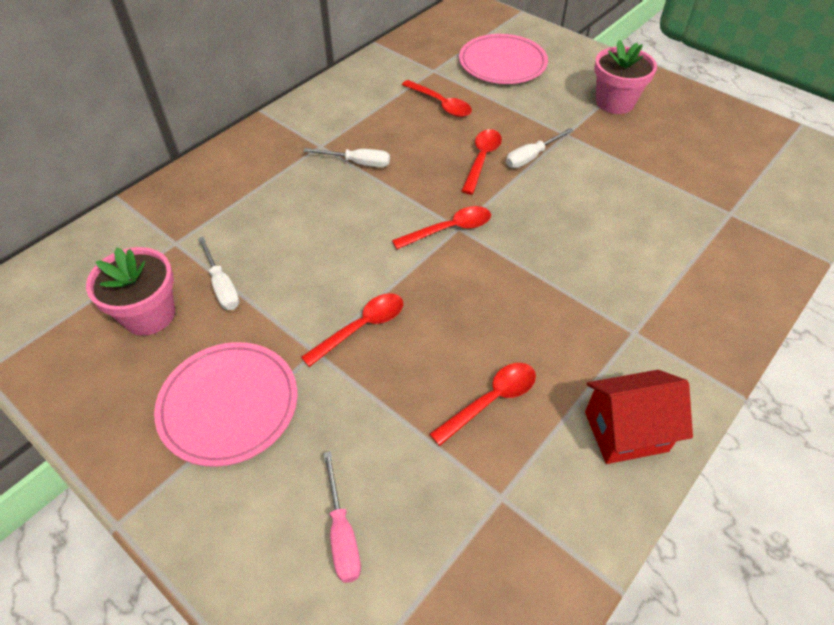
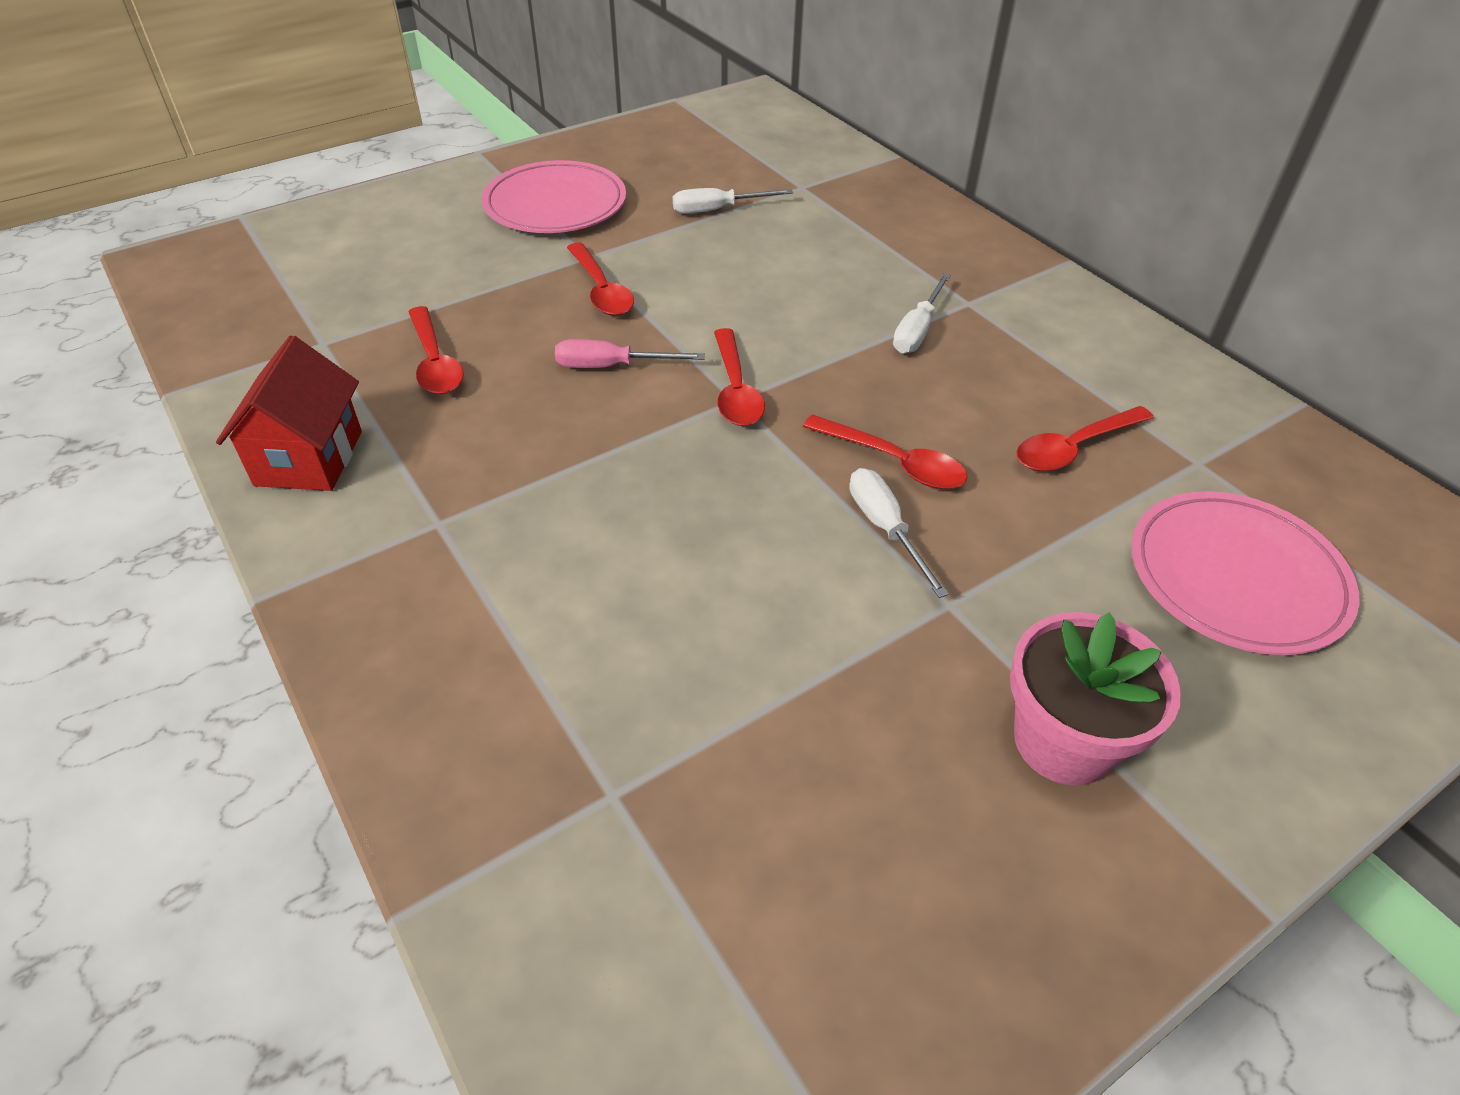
camera: 105 degrees right, 5 degrees down
pink flower pot [86,247,175,336] -> none
pink screwdriver [323,451,361,583] -> pink screwdriver moved to [555,339,705,368]

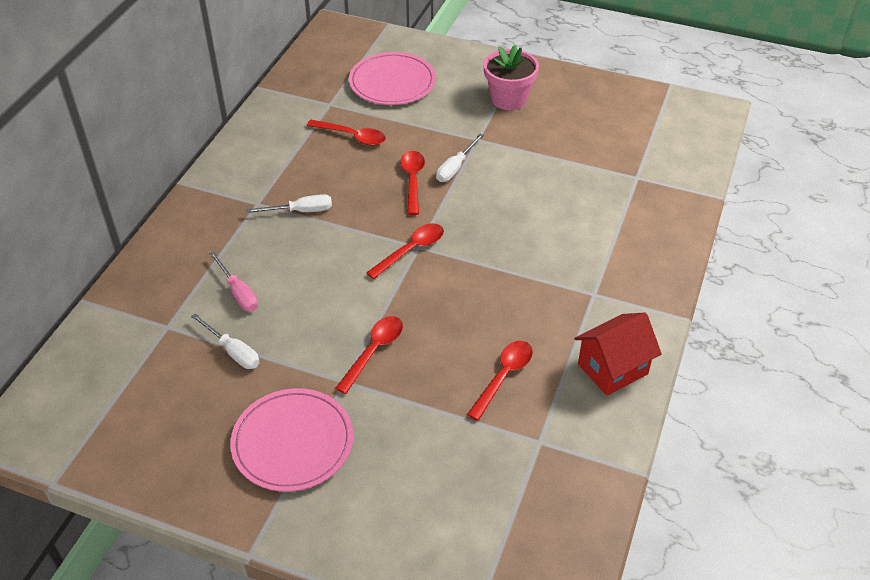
camera: 125 degrees left, 0 degrees up
pink screwdriver [555,339,705,368] -> pink screwdriver moved to [210,252,258,311]

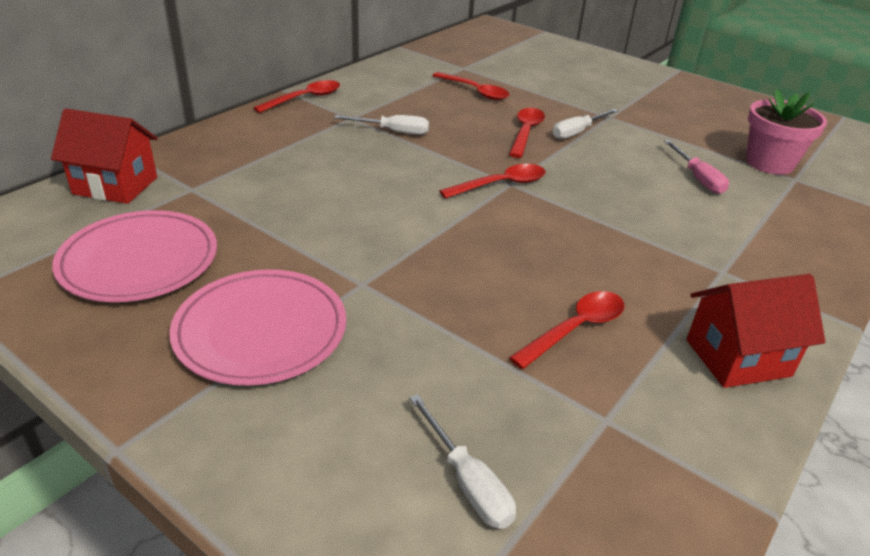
camera: 15 degrees right, 10 degrees down
white screwdriver [191,313,260,369] -> white screwdriver moved to [409,394,516,529]
pink screwdriver [210,252,258,311] -> pink screwdriver moved to [664,140,729,194]
red spoon [335,316,403,394] -> red spoon moved to [253,80,340,113]
pink plate [349,52,436,105] -> pink plate moved to [52,210,217,302]
pink flower pot [483,45,539,110] -> pink flower pot moved to [746,89,827,175]
none -> red house [51,109,158,204]

